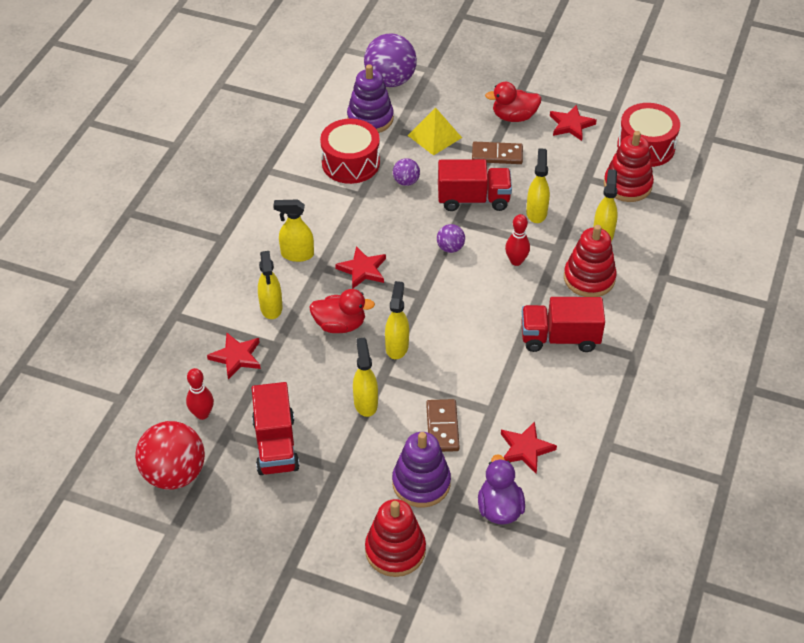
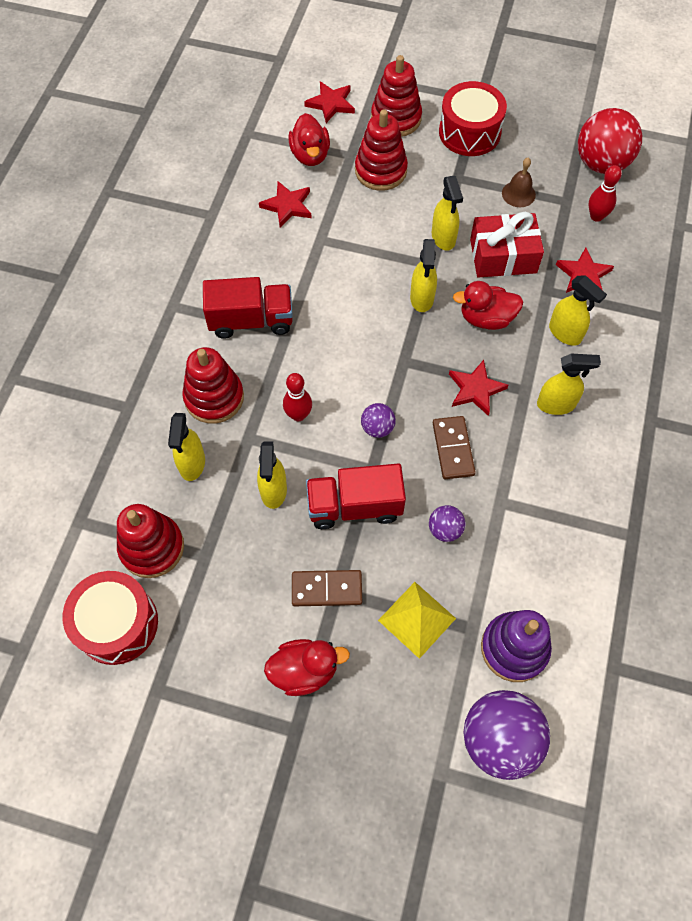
camera: 175 degrees right, 15 degrees up
red truck [252,382,300,475] -> brown bell [502,158,536,207]
yellow spray bottle [258,251,282,319] -> yellow spray bottle turned 150 degrees clockwise [549,276,607,346]
red drum [320,119,380,184] -> red drum moved to [439,81,507,156]
purple stacking toy [392,432,451,508] -> red stacking toy [355,109,408,191]
brown domino [426,399,460,452] -> brown domino moved to [433,416,476,479]
purple duck [478,454,525,525] -> red duck [288,113,330,166]
red star [550,105,597,141] -> red star moved to [304,81,355,123]
none -> red gift [470,212,544,278]

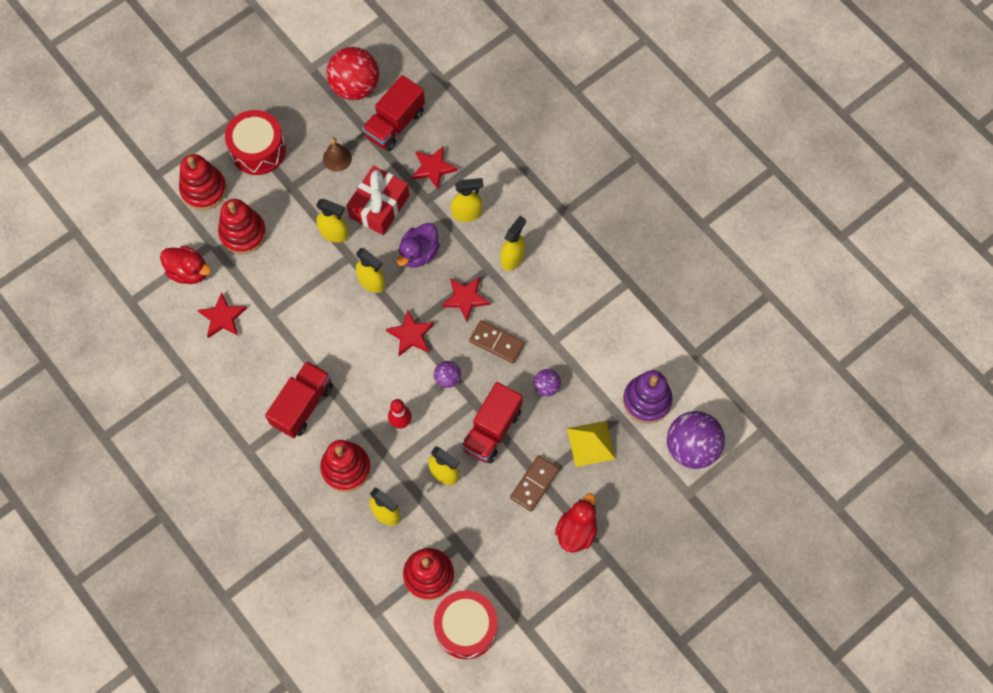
camera: 55 degrees left, 5 degrees up
red star [304,81,355,123] -> red star moved to [386,310,434,356]
red duck [453,281,524,330] -> purple duck [397,223,440,268]
red bowling pin [589,165,622,222] -> red truck [362,75,425,151]

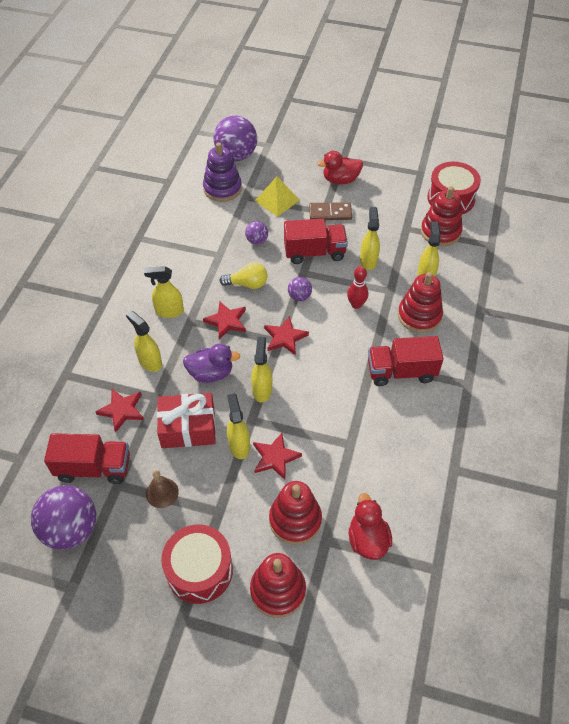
camera: 125 degrees left, 15 degrees down
red star [198,292,247,338] -> red star moved to [253,433,302,480]
red ball [326,47,379,100] -> purple ball [31,485,96,550]
brown domino [469,320,525,363] -> yellow light bulb [219,262,267,289]

